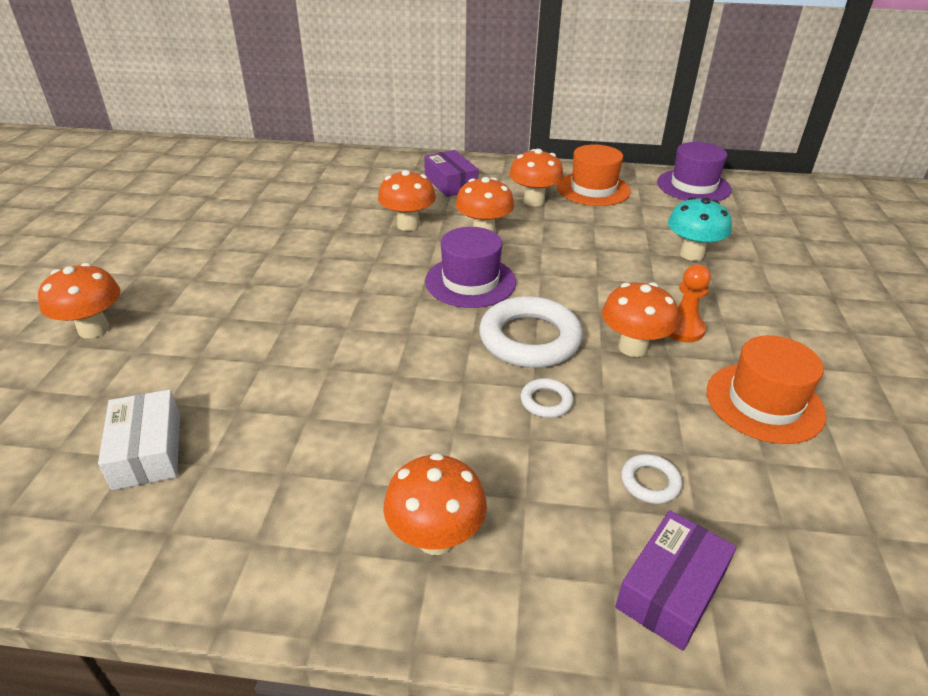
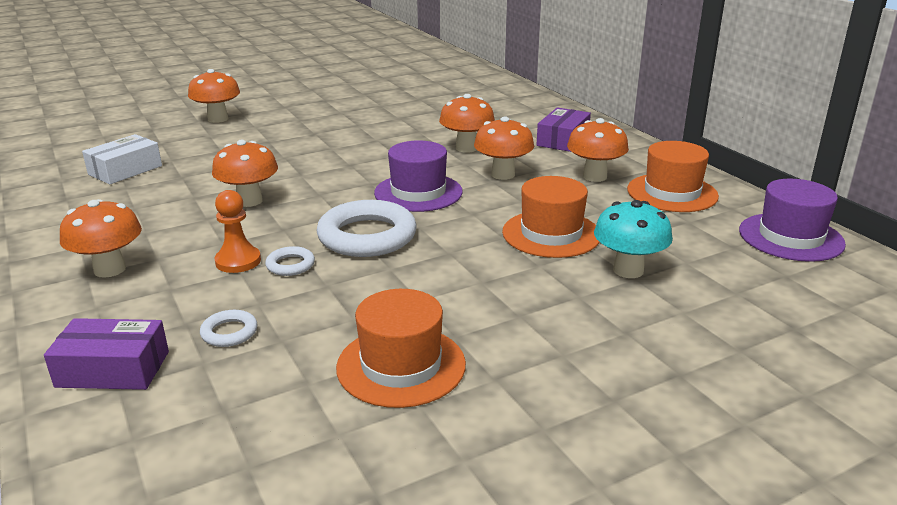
camera: 55 degrees right, 10 degrees down
orange mushroom [602,282,678,357] -> orange mushroom moved to [212,140,278,207]
orange pawn [669,264,711,342] -> orange pawn moved to [214,190,261,273]
none -> orange hat [502,176,600,258]

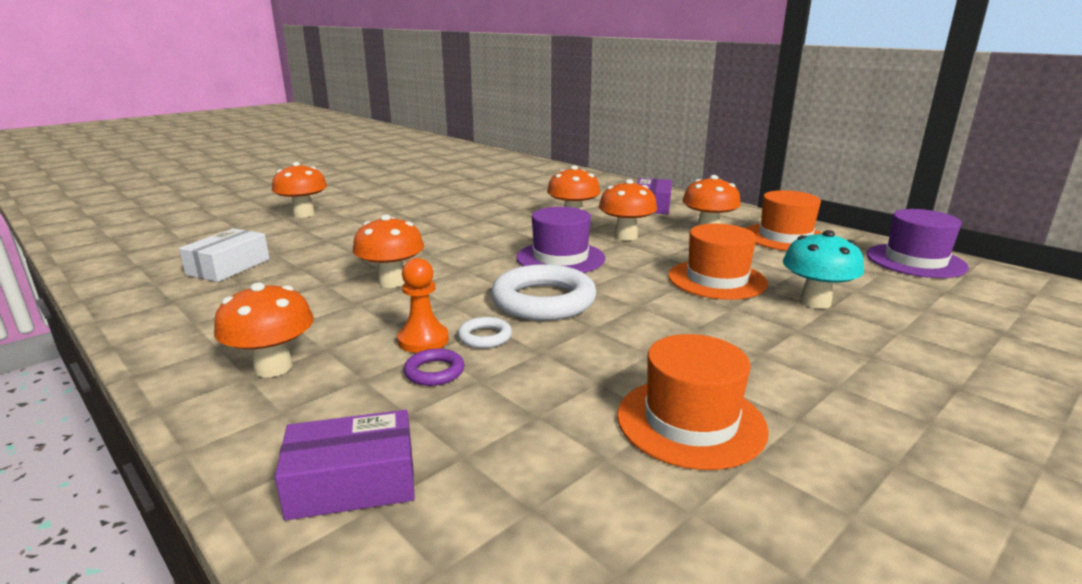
camera: 15 degrees left, 5 degrees down
white ring [200,310,258,347] -> none
none -> purple ring [404,349,464,386]

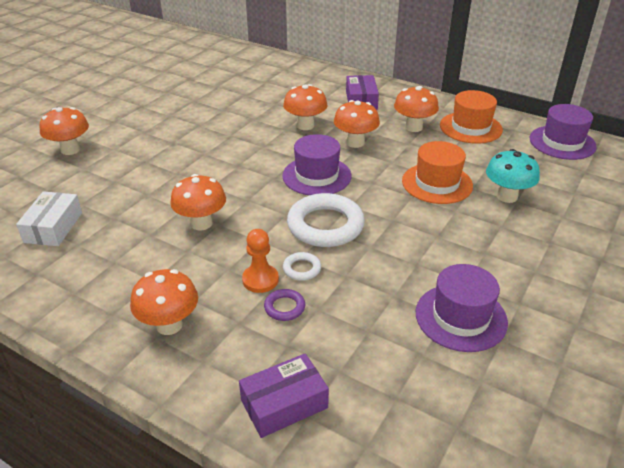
camera: 15 degrees left, 15 degrees up
orange hat [617,334,769,470] -> purple hat [416,264,508,352]

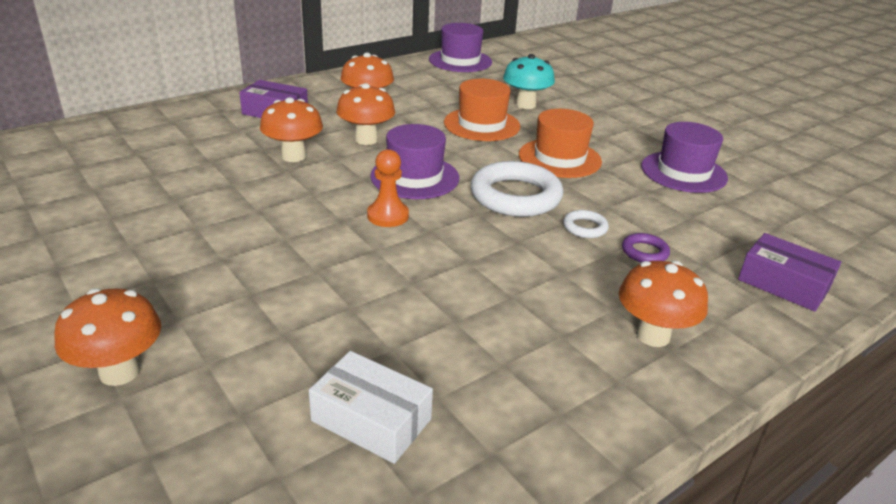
camera: 70 degrees left, 5 degrees down
orange mushroom [170,174,226,231] -> none
purple box [239,353,329,438] -> purple box turned 45 degrees counterclockwise [738,233,841,312]
orange pawn [242,229,279,293] -> orange pawn moved to [367,149,409,227]
orange hat [440,90,503,144] -> orange hat moved to [519,109,602,178]

